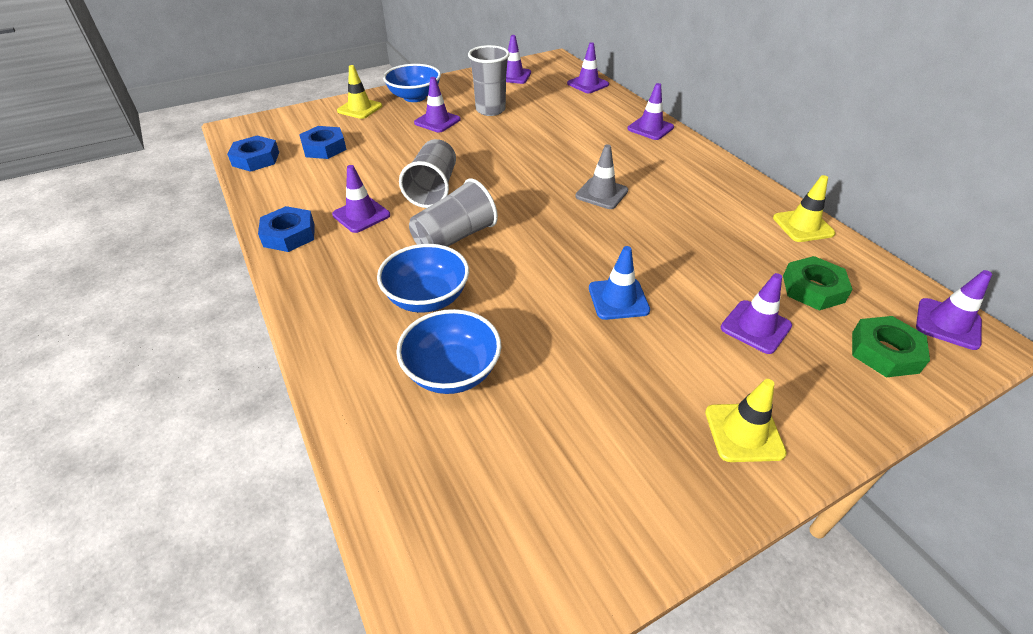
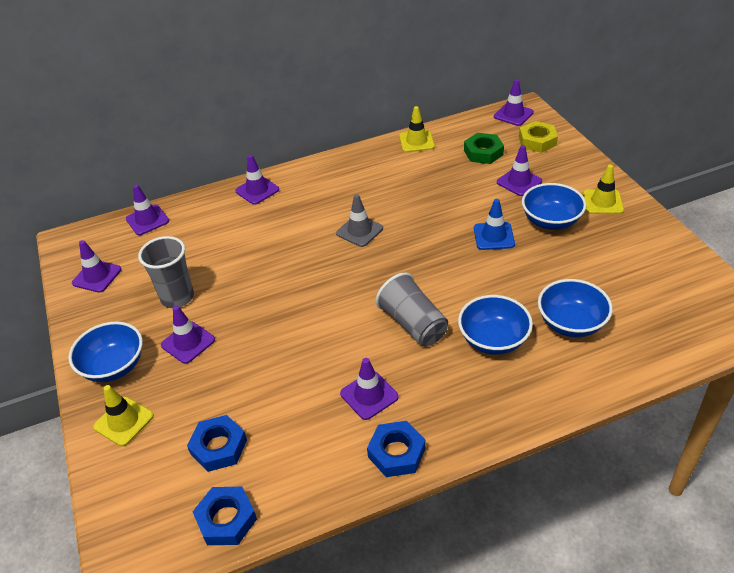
camera: 80 degrees left, 0 degrees up
grey cup [399,139,456,208] -> none
green nut [852,316,930,377] -> yellow nut [519,121,558,153]
none -> blue bowl [522,183,586,230]

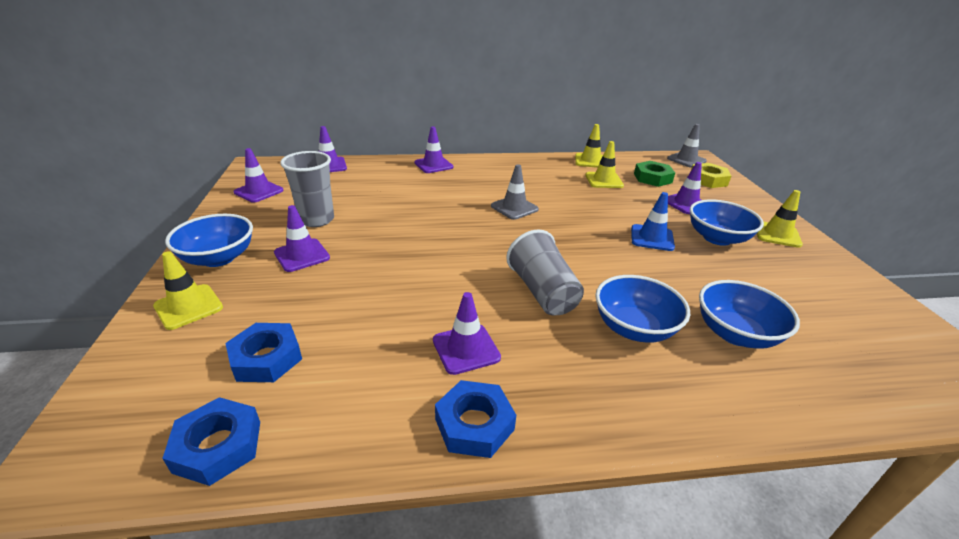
camera: 10 degrees right, 10 degrees down
purple traffic cone [494,79,534,126] -> grey traffic cone [667,124,707,168]
none -> yellow traffic cone [585,141,624,188]

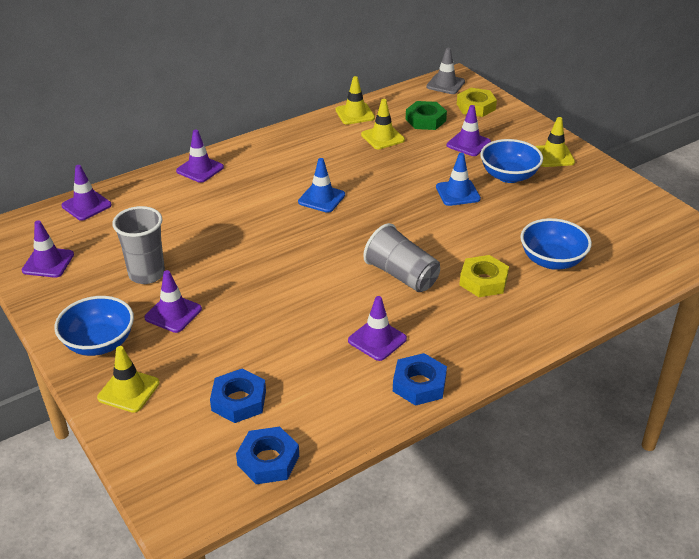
camera: 25 degrees left, 5 degrees up
grey traffic cone [491,164,539,220] -> blue traffic cone [298,158,345,213]
blue bowl [595,275,690,343] -> yellow nut [459,255,509,297]

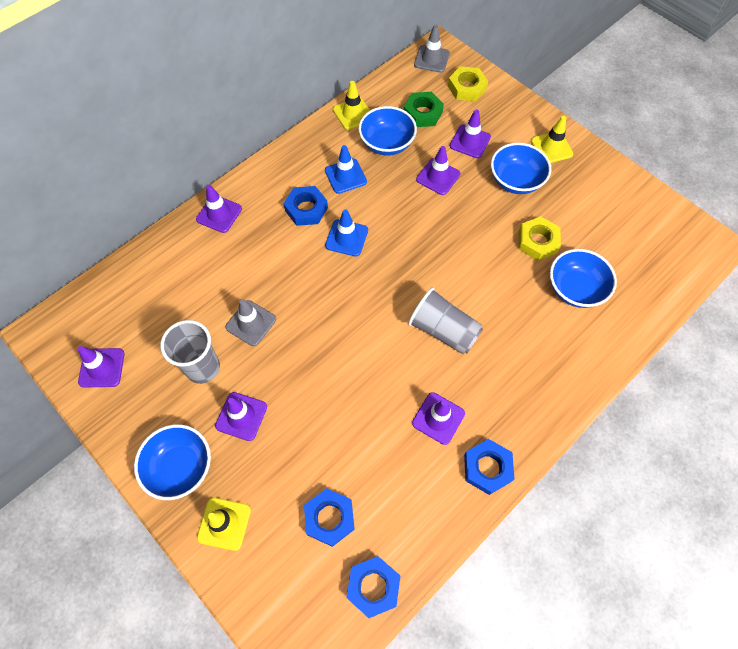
camera: 10 degrees left, 25 degrees up
purple traffic cone [61,165,112,221] -> purple traffic cone moved to [416,146,461,195]
yellow traffic cone [361,99,405,149] -> blue bowl [358,106,417,156]
blue traffic cone [436,153,481,206] -> blue traffic cone moved to [325,145,367,194]
yellow nut [459,255,509,297] -> yellow nut moved to [518,216,561,261]
none -> grey traffic cone [225,299,276,346]
none -> blue nut [284,186,328,226]

